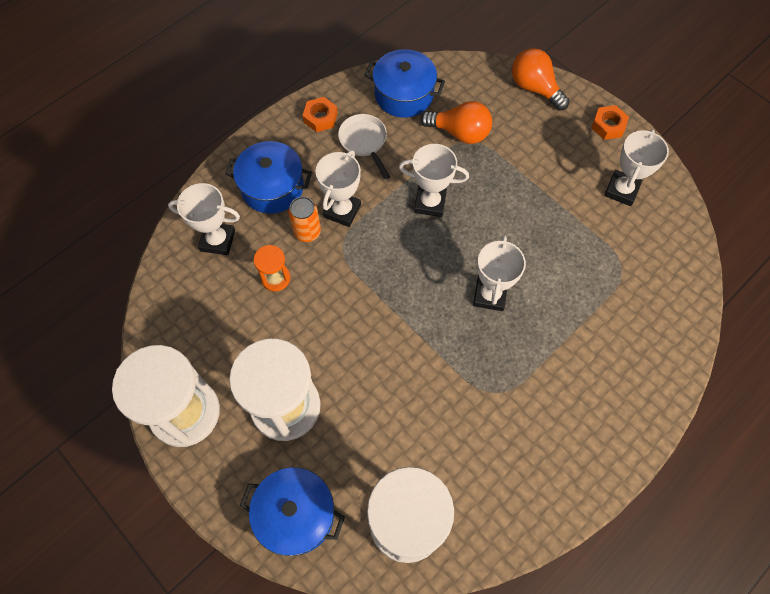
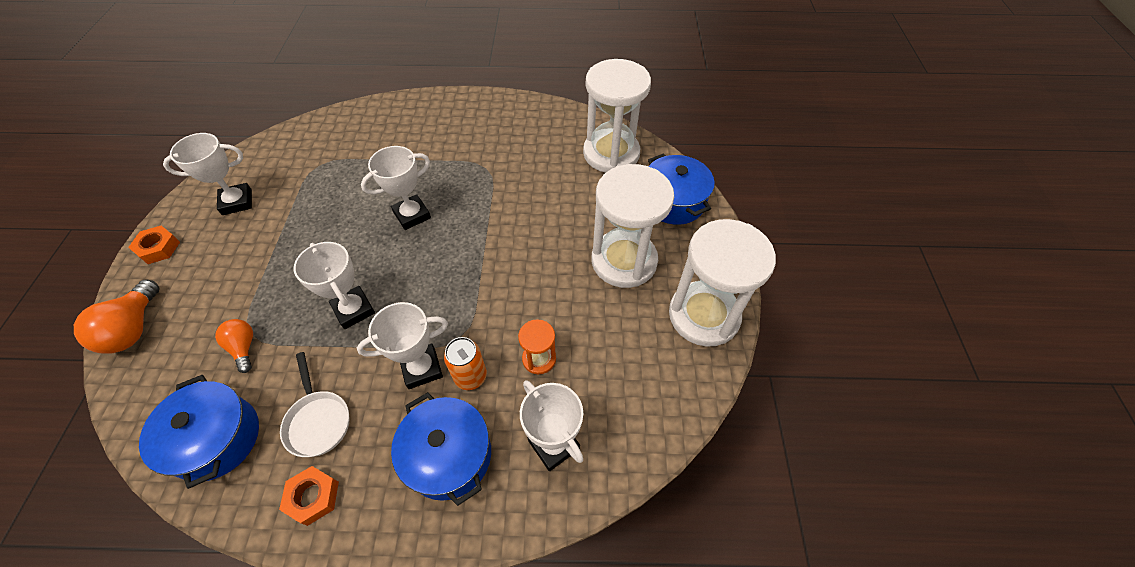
camera: 135 degrees left, 10 degrees down
white pan [338,114,390,180] -> white pan turned 45 degrees counterclockwise [280,352,350,457]
orange light bulb [420,101,492,144] -> orange light bulb [215,319,253,373], size x0.62

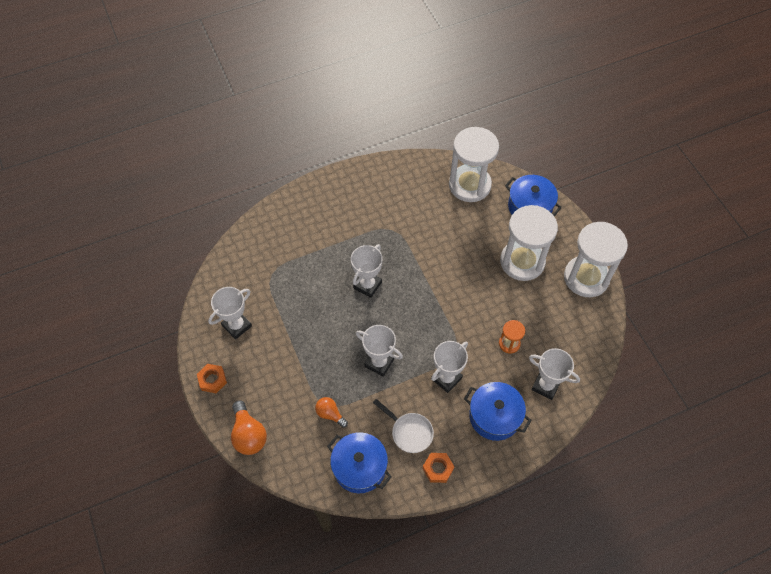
camera: 25 degrees left, 5 degrees up
orange can [444,337,487,390] -> none

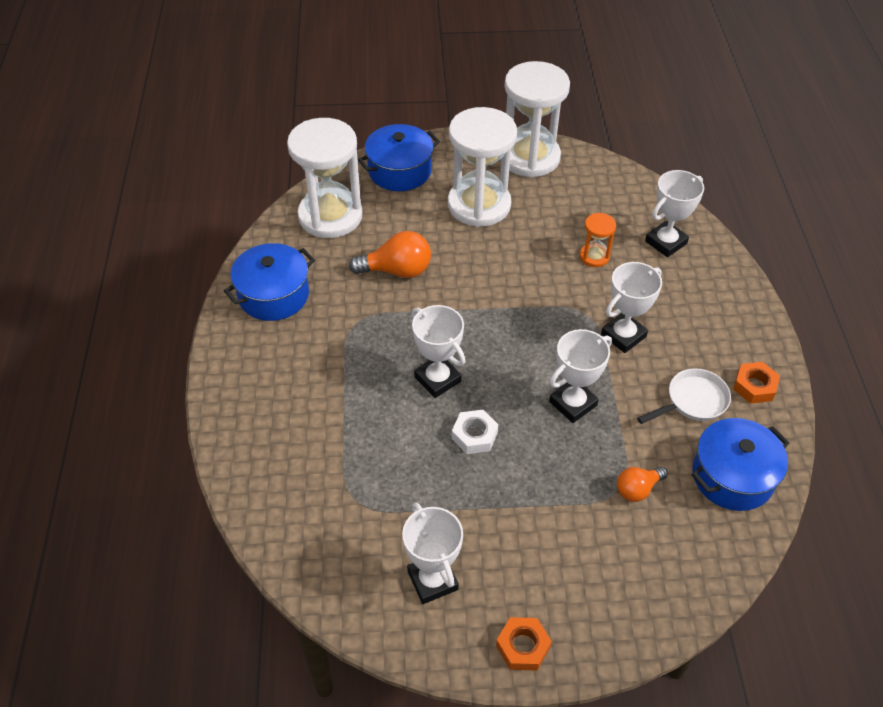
camera: 70 degrees left, 10 degrees down
orange light bulb [231,401,267,455] -> orange light bulb moved to [349,231,431,278]
white trophy [431,341,468,393] -> white trophy turned 75 degrees clockwise [601,262,662,353]
blue pot [464,382,531,441] -> blue pot moved to [224,243,315,321]
none -> white nut [452,410,498,454]

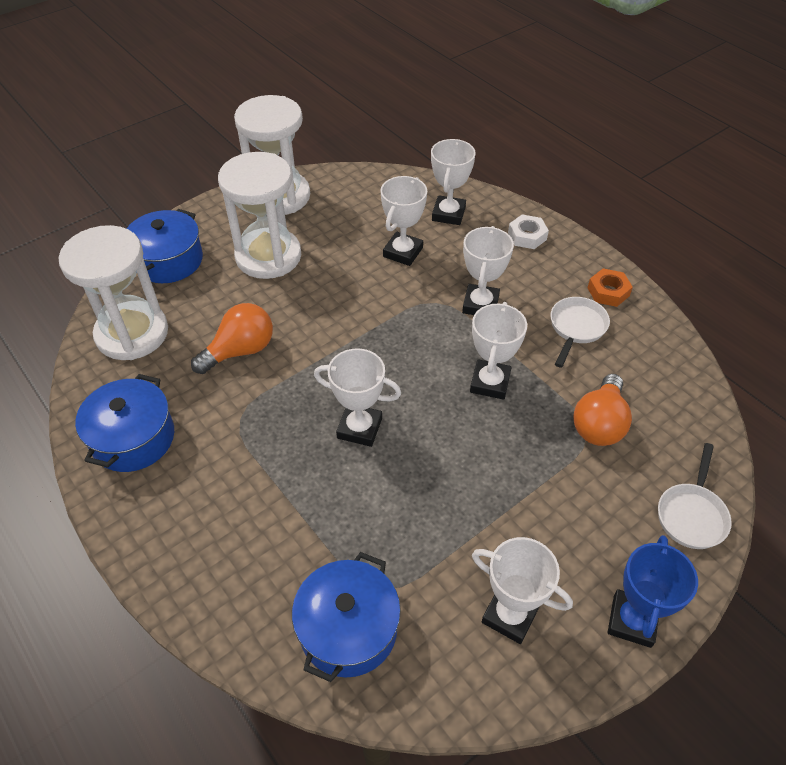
camera: 35 degrees left, 0 degrees up
white nut [452,410,498,454] -> white nut moved to [508,214,549,249]
orange nut [496,617,552,670] -> blue trophy [608,535,698,648]
orange hourglass [580,213,616,267] -> white trophy [380,176,427,266]
orange light bulb [617,467,668,502] -> orange light bulb [573,374,632,446], size x1.62
blue pot [691,418,789,511] -> blue pot moved to [292,552,401,682]
none -> white pan [658,443,732,549]

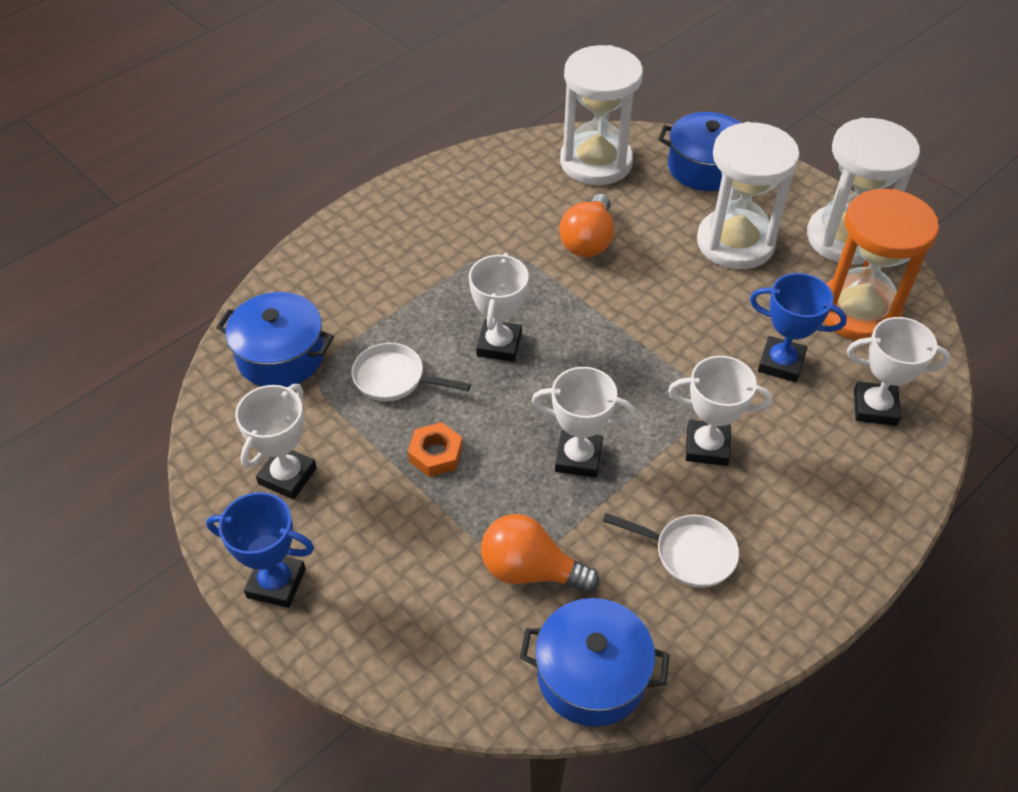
camera: 85 degrees right, 0 degrees up
blue pot [75,374,174,472] -> blue pot moved to [520,598,670,727]
orange light bulb [191,303,273,374] -> orange light bulb turned 60 degrees clockwise [559,194,614,258]
white trophy [380,176,427,266] -> blue trophy [750,273,847,383]
white nut [508,214,549,249] -> none
orange nut [588,269,633,307] -> orange nut moved to [408,422,463,477]
white pan [658,443,732,549] -> white pan moved to [352,343,471,401]
none -> orange hourglass [824,189,939,340]

